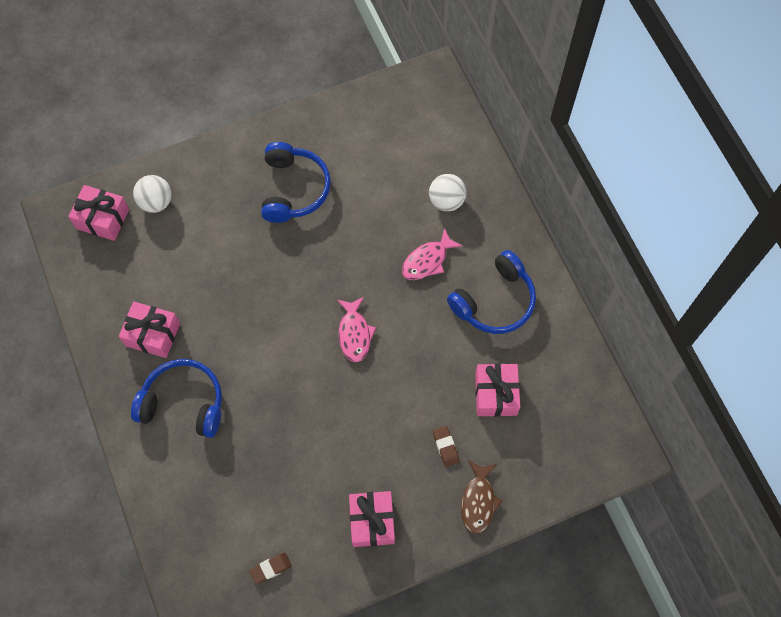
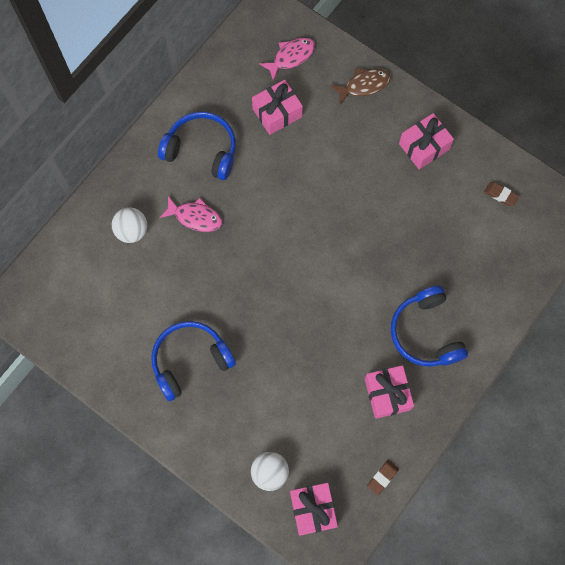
camera: 120 degrees left, 5 degrees up
pink fish [337,297,376,362] -> pink fish moved to [259,37,315,81]
brown eraser [433,426,459,467] -> brown eraser moved to [367,460,399,495]

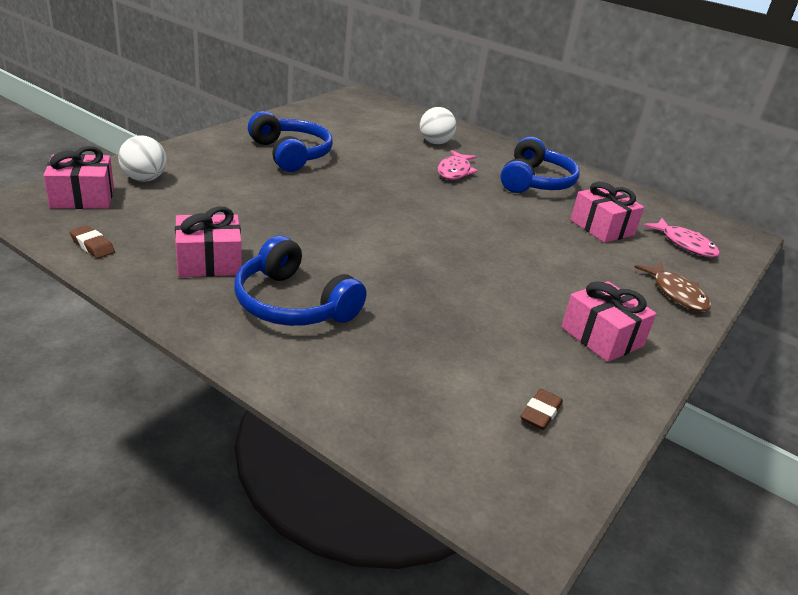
camera: 85 degrees right, 40 degrees down
blue headphones [391,286,468,367] -> blue headphones turned 120 degrees counterclockwise [234,236,366,326]

